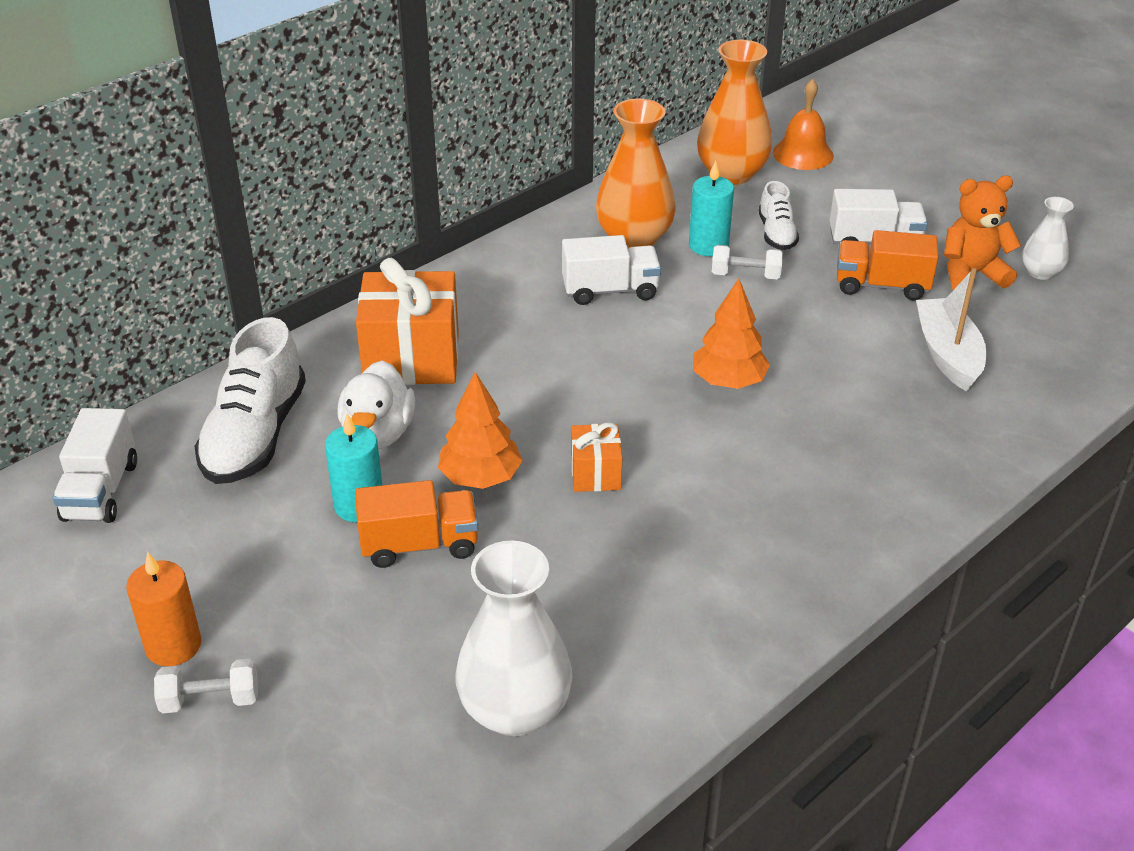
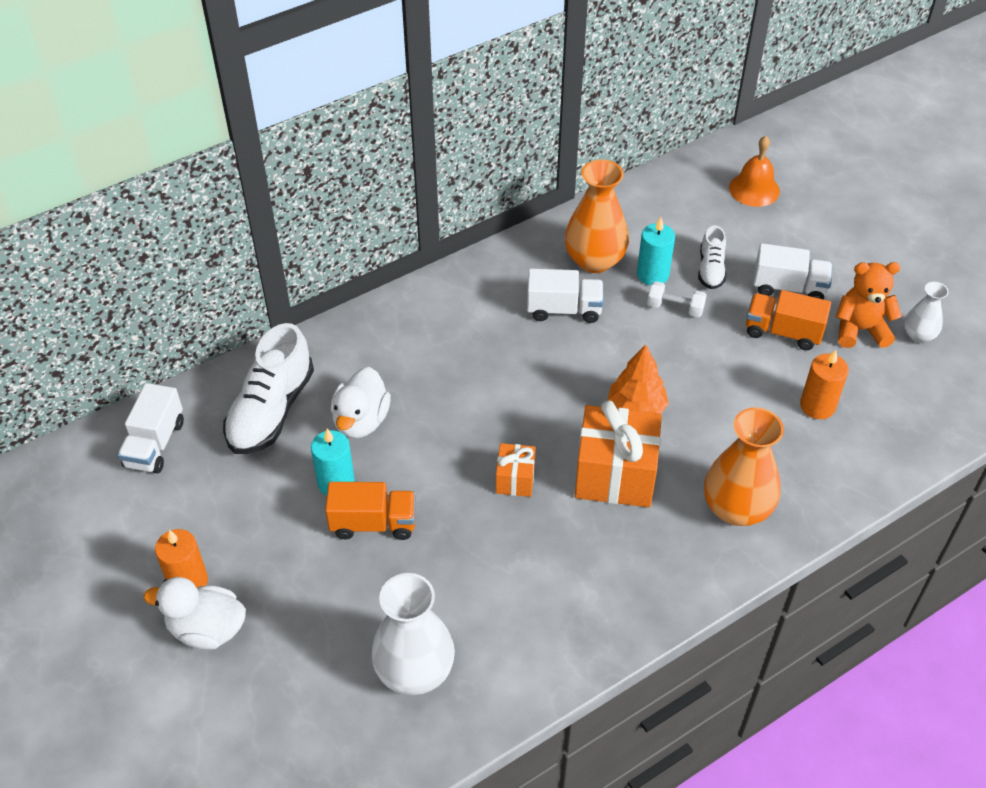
camera: 10 degrees right, 10 degrees up
white dumbbell [154,659,258,714] -> white duck [144,577,246,650]
orange gift [356,258,459,385] -> orange gift moved to [575,400,662,507]
orange tree [438,372,523,489] -> none
orange vase [697,40,772,185] -> orange vase moved to [704,407,784,526]
white boat [916,268,986,391] -> orange candle [800,350,849,419]

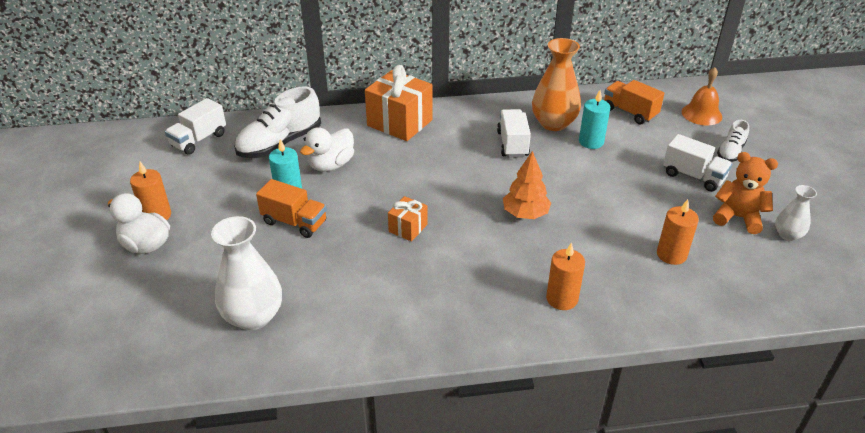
camera: 25 degrees right, 10 degrees down
white truck [527,269,603,323] -> white truck turned 120 degrees counterclockwise [497,109,531,157]
orange gift [575,400,662,507] -> orange gift moved to [365,65,433,141]
white dumbbell [647,281,707,317] -> none
white shoe [698,225,726,289] -> white shoe moved to [717,120,749,162]
orange vase [704,407,784,526] -> orange candle [546,242,585,310]
orange truck [746,290,831,350] -> orange truck moved to [604,80,665,125]

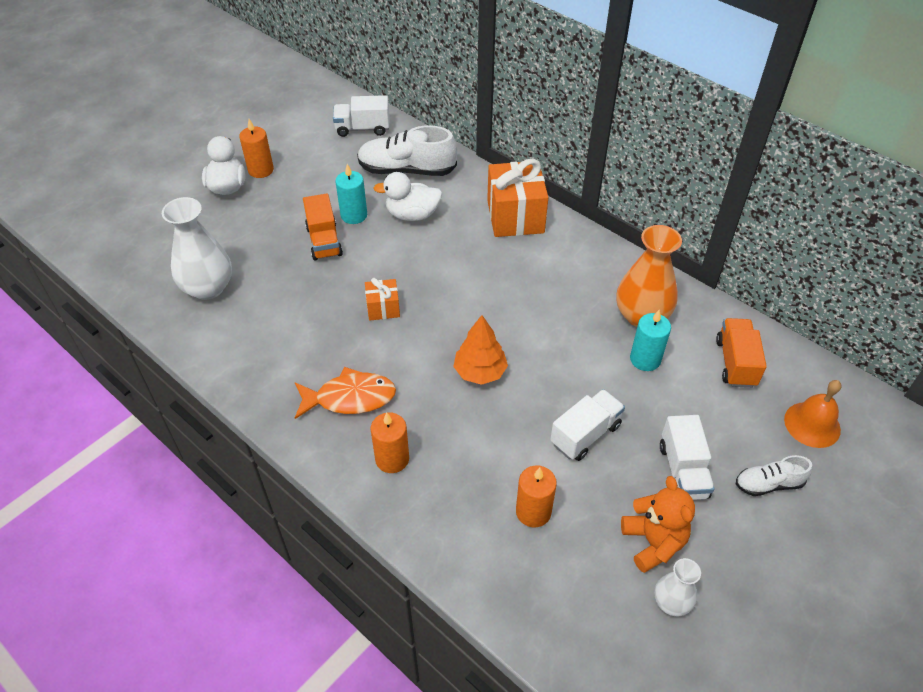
camera: 50 degrees right, 10 degrees up
white truck [497,109,531,157] -> white truck moved to [550,389,625,461]
none -> orange fish [295,367,396,419]

